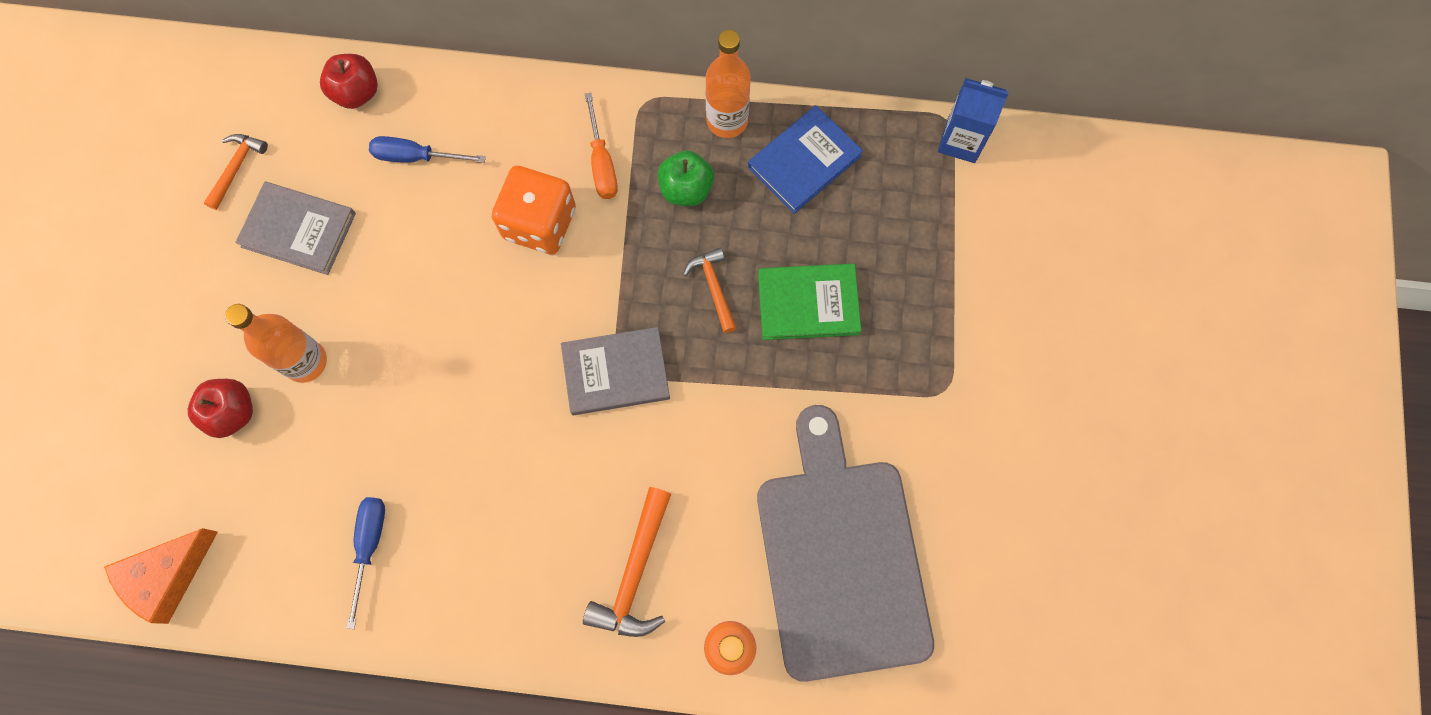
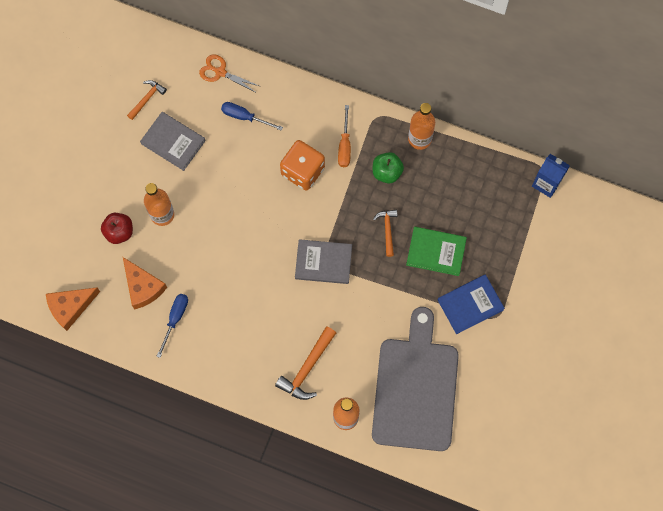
camera: 15 degrees right, 0 degrees up
red apple [320,54,378,109] -> orange scissors [199,54,259,93]
blue book [748,105,863,214] -> blue book moved to [438,274,505,334]
none -> orange cheese [123,257,167,310]

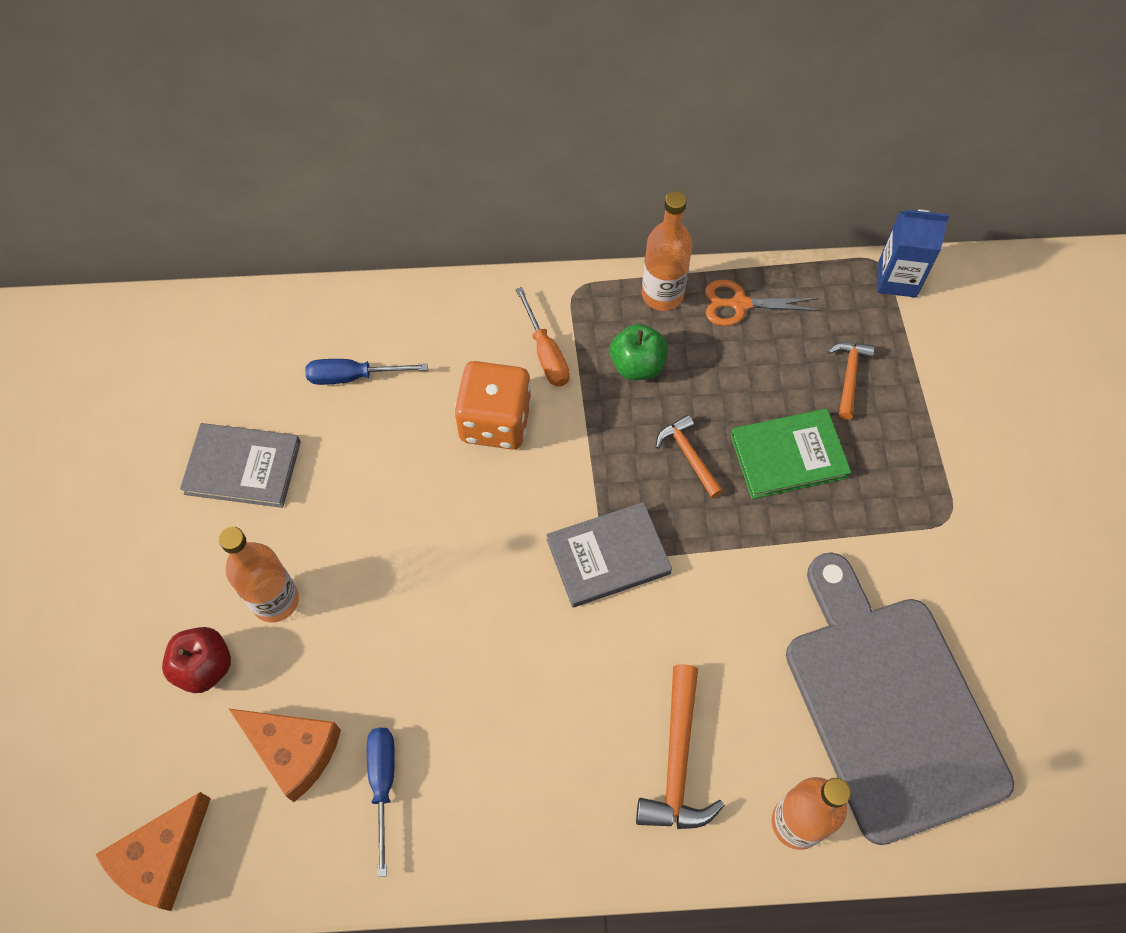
camera: 25 degrees left, 10 degrees down
orange hammer [127,80,167,120] -> orange hammer moved to [828,342,875,420]
orange scissors [199,54,259,93] -> orange scissors moved to [705,280,819,326]
blue book [438,274,505,334] -> none

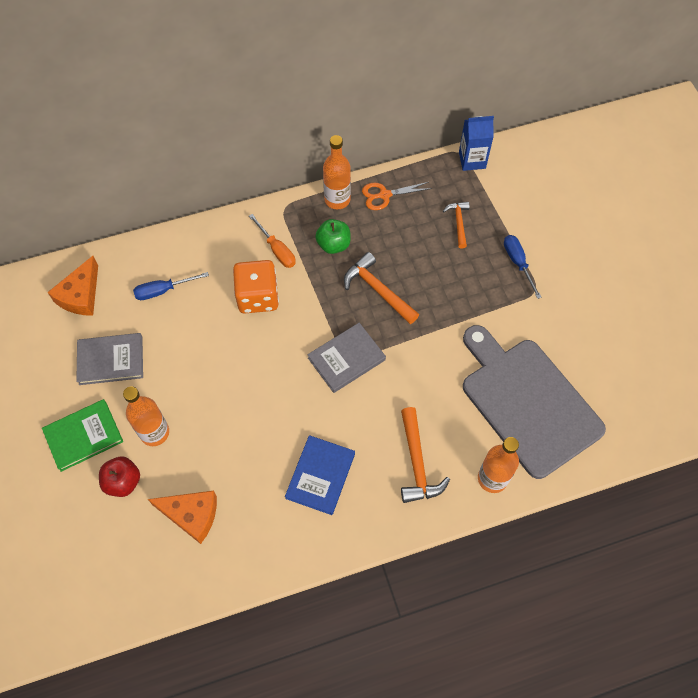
camera: 15 degrees left, 0 degrees up
orange cheese [95,792,211,911] -> orange cheese moved to [47,256,98,316]
blue screwdriver [367,728,395,877] -> blue screwdriver moved to [504,235,542,299]
orange hammer [656,415,723,498] -> orange hammer [344,252,419,324], size x1.60
green book [730,409,851,499] -> green book moved to [42,399,123,472]
none -> blue book [285,435,355,515]

